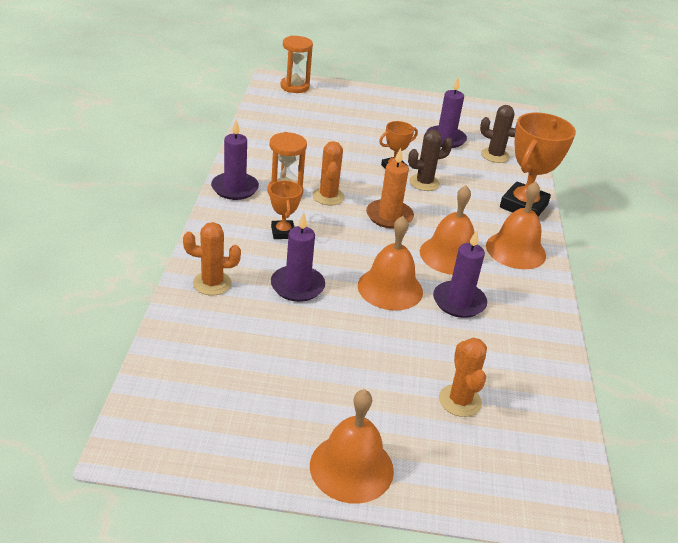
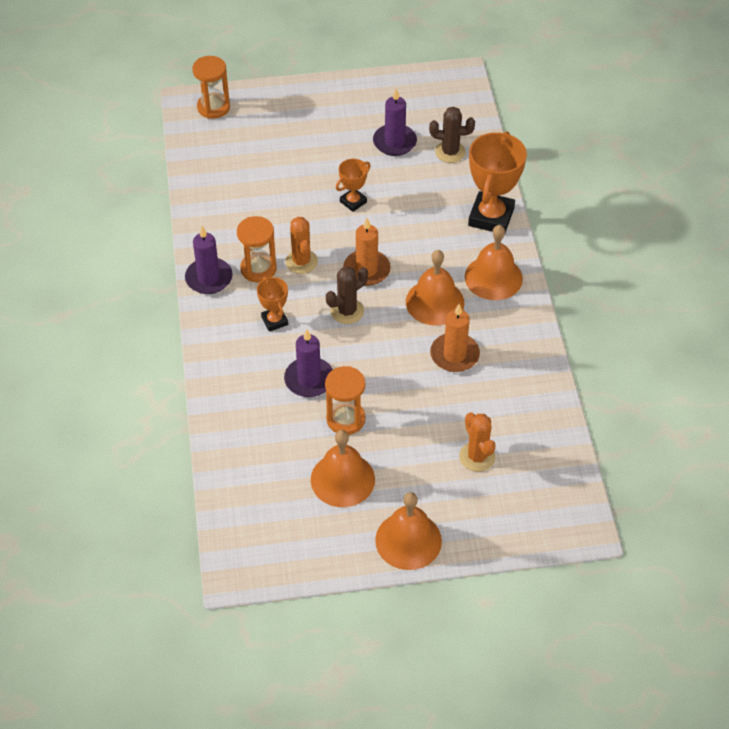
camera: 10 degrees left, 15 degrees up
orange cactus [183,222,241,295] -> none
orange bell [358,216,423,310] -> orange bell moved to [311,430,375,507]
brown cactus [408,130,453,191] -> brown cactus moved to [326,267,368,324]
purple candle [433,230,487,318] -> orange candle [430,304,480,372]
none -> orange hourglass [325,366,365,435]

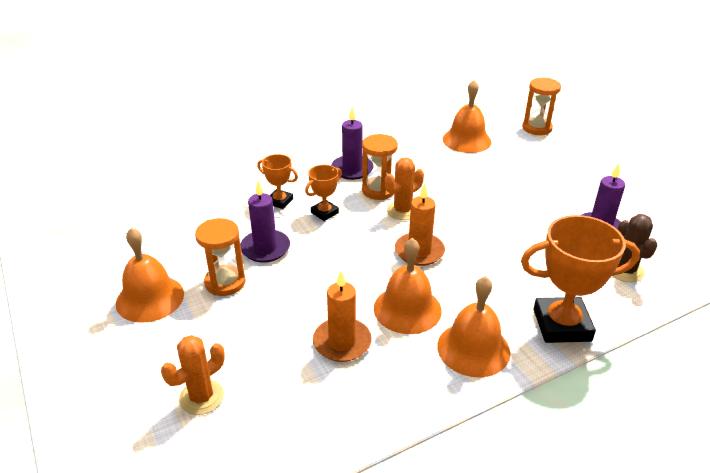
camera: 70 degrees right, 15 degrees down
brown cactus [326,267,368,324] -> none
orange trophy [336,159,371,212] -> orange trophy moved to [257,154,298,209]
orange bell [375,492,442,570] -> orange bell moved to [443,80,492,153]

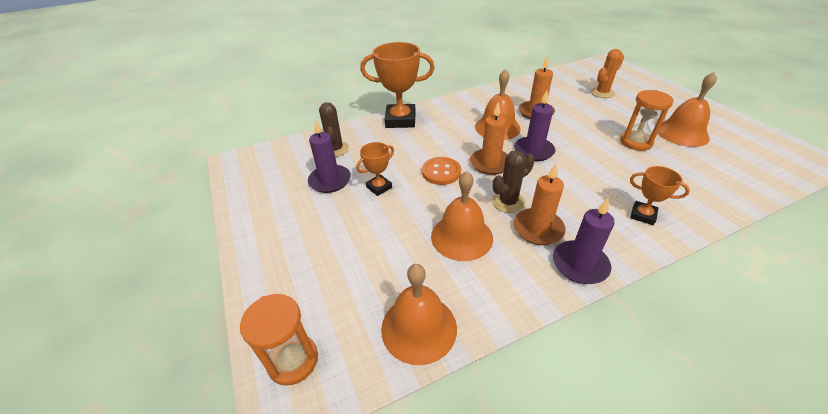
camera: 175 degrees left, 5 degrees up
purple candle [240,181,290,263] -> purple candle moved to [514,91,555,161]
orange trophy [305,165,342,221] -> orange trophy moved to [356,142,394,196]
orange hourglass [362,134,398,200] -> orange candle [514,164,566,245]
orange cactus [385,157,424,220] -> brown cactus [492,150,535,213]
orange bell [437,276,510,377] -> orange bell moved to [431,171,493,261]
none -> orange button [422,157,461,185]

